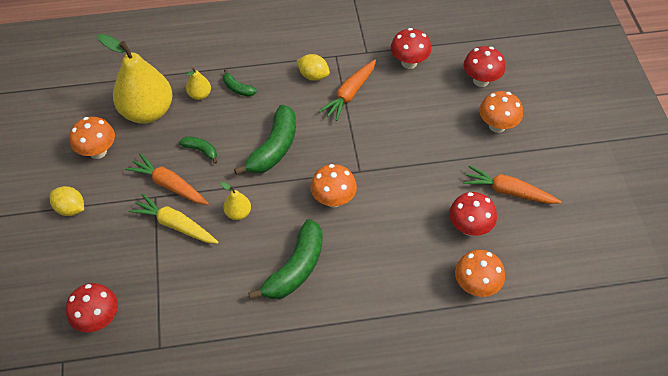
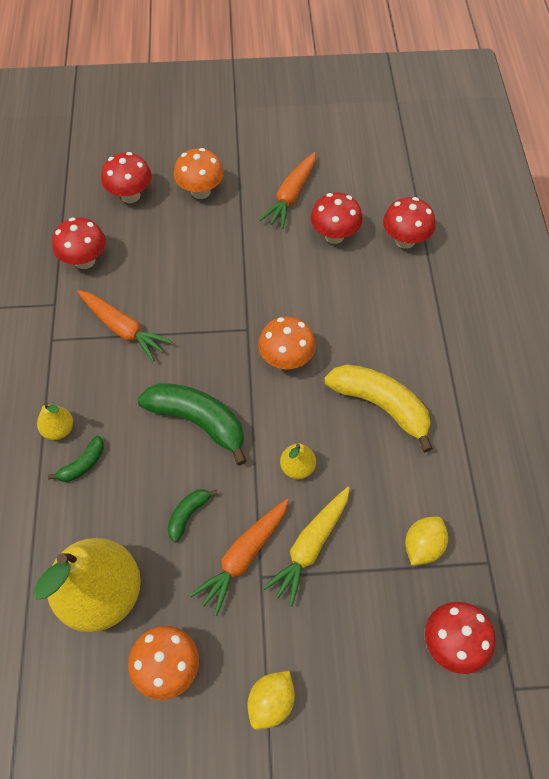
camera: 85 degrees left, 5 degrees up
yellow pear [186,68,211,100] -> yellow pear moved to [37,403,73,440]
green banana [248,219,323,300] -> yellow banana [324,364,433,452]
yellow lemon [297,54,330,81] -> yellow lemon moved to [405,516,448,565]
orange mushroom [455,250,505,297] -> red mushroom [383,197,436,249]

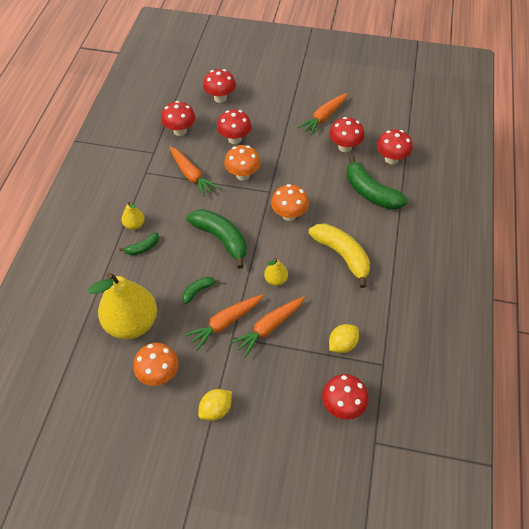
camera: 15 degrees right, 5 degrees down
orange mushroom [174,148,224,199] -> orange mushroom moved to [224,145,261,181]
yellow carrot [263,487,350,607] -> orange carrot [231,296,305,357]
none -> red mushroom [217,109,252,144]
none -> green banana [347,155,408,210]

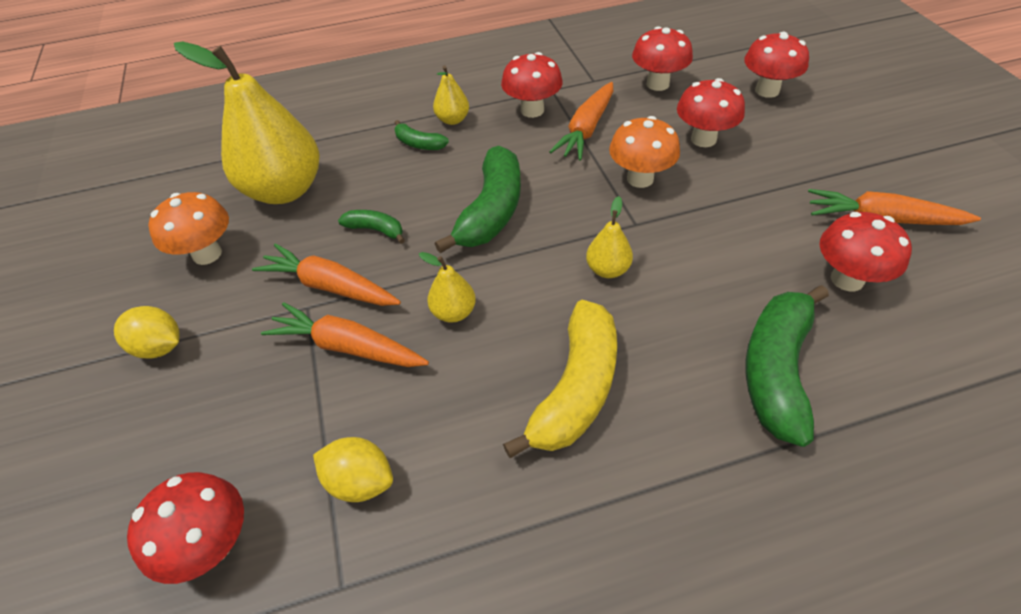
camera: 65 degrees right, 5 degrees down
orange mushroom [271,184,309,221] -> yellow pear [586,196,633,278]
red mushroom [377,129,413,165] -> red mushroom moved to [501,52,563,118]

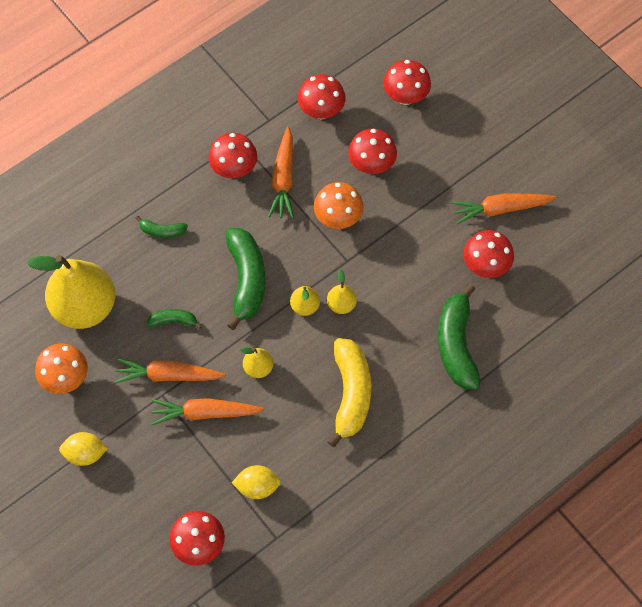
camera: 25 degrees left, 15 degrees up
yellow pear [433,65,469,125] -> yellow pear moved to [290,286,320,316]

